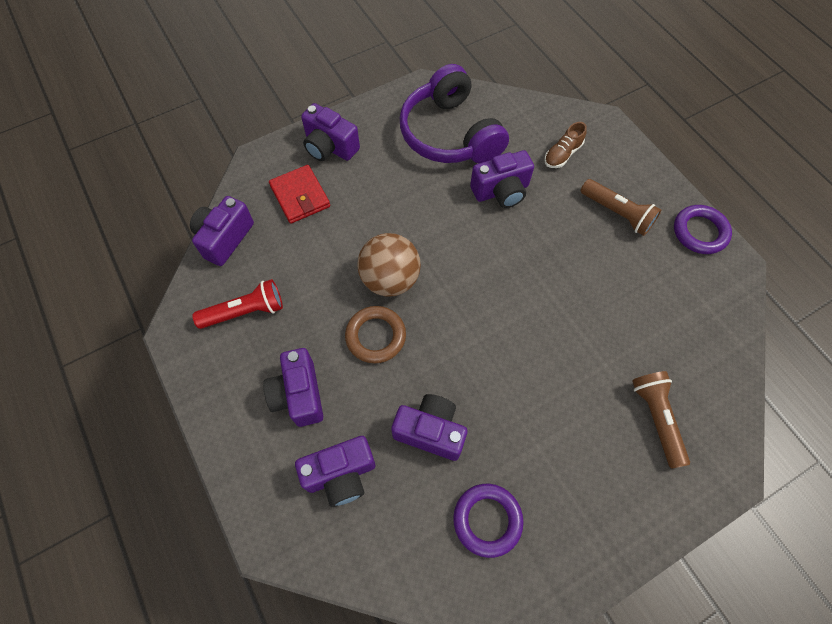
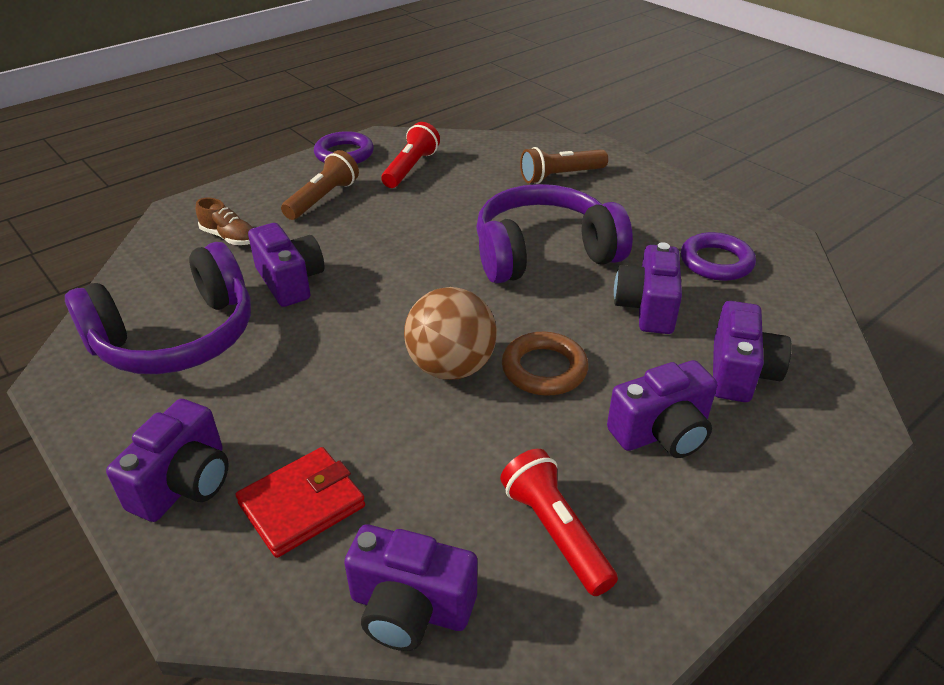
camera: 100 degrees left, 25 degrees down
purple camera [295,436,375,507] -> purple camera turned 45 degrees clockwise [713,301,792,402]
none -> red flashlight [381,122,440,188]
none -> purple headphones [476,184,633,283]

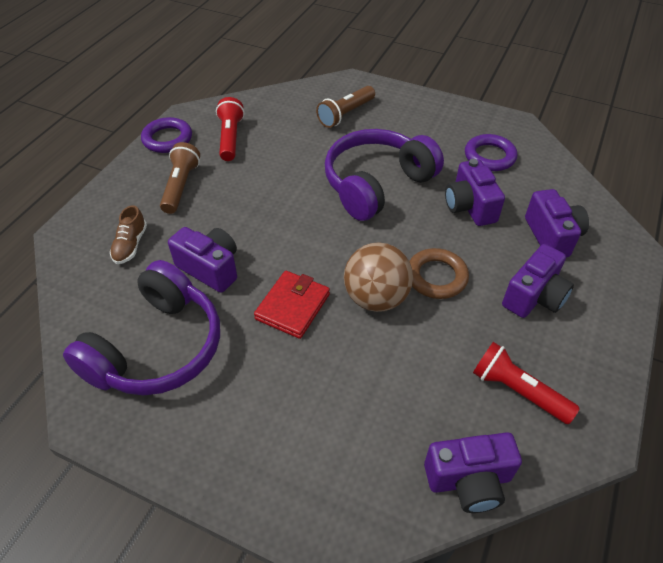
camera: 25 degrees left, 10 degrees up
purple camera [106,399,229,522] -> none
brown shoe [196,198,253,245] -> brown shoe turned 90 degrees clockwise [110,205,147,264]
red wallet [236,447,365,558] -> red wallet moved to [254,271,330,339]

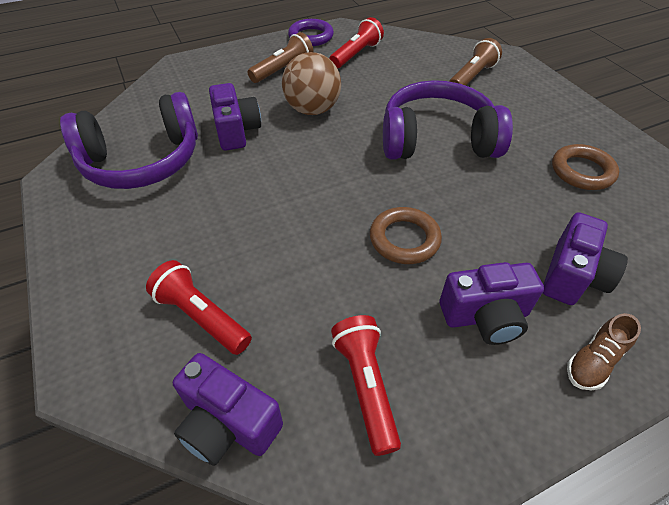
camera: 40 degrees right, 0 degrees up
brown shoe [110,205,147,264] -> brown shoe moved to [567,313,641,390]
red wallet [254,271,330,339] -> none
brown flashlight [316,86,375,128] -> brown flashlight turned 135 degrees clockwise [449,38,502,86]
brown ball [344,242,413,312] -> brown ball moved to [282,52,341,115]
purple camera [445,159,505,226] -> none
purple ring [465,134,517,171] -> brown ring [552,144,619,190]
none -> red flashlight [146,260,252,355]

